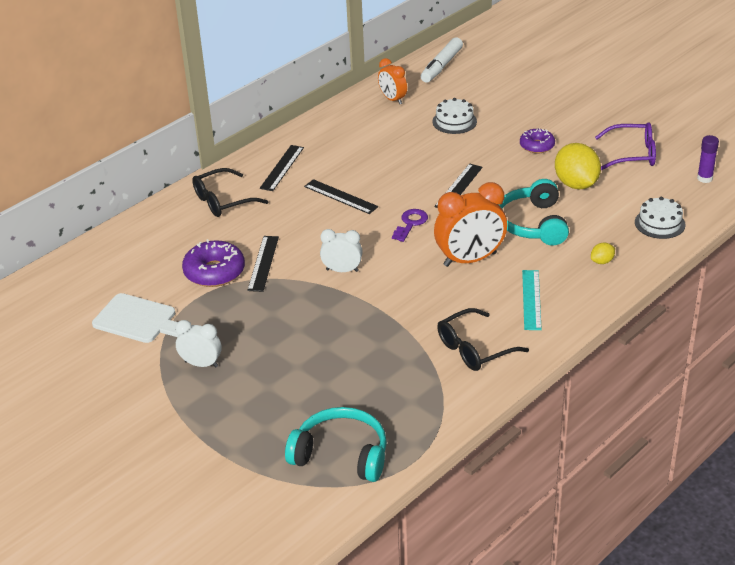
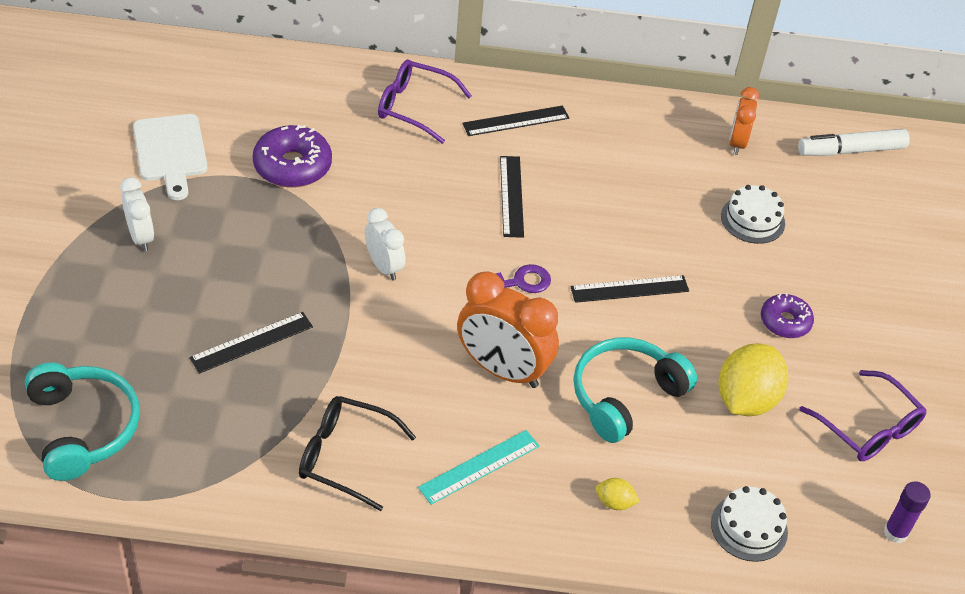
camera: 45 degrees right, 10 degrees up
black glasses [192,168,269,217] -> purple glasses [378,60,472,144]
black ruler [247,236,279,292] -> black ruler moved to [190,312,313,374]

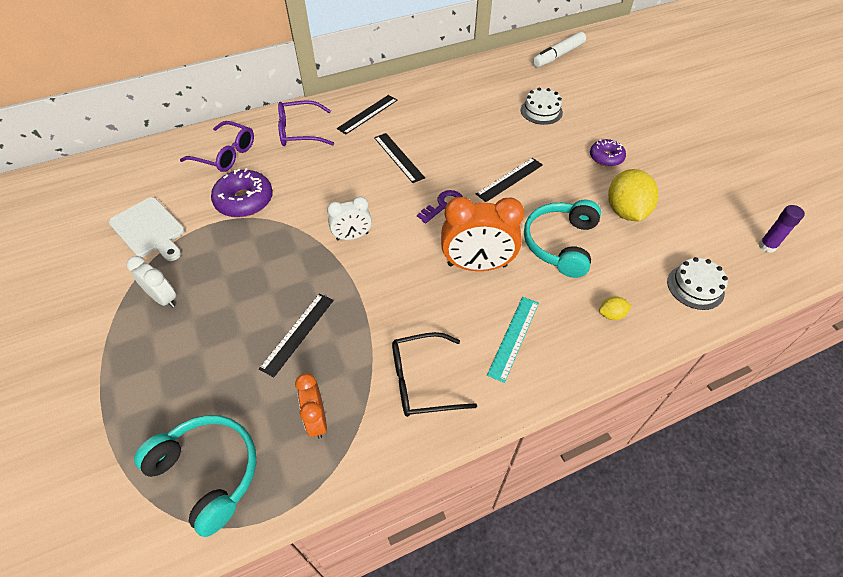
camera: 25 degrees left, 5 degrees up
white clock [365,208,406,281] -> white clock turned 135 degrees clockwise [327,196,372,240]
orange clock [729,87,760,155] -> orange clock moved to [295,373,327,439]
purple glasses [799,370,927,461] -> purple glasses moved to [180,121,254,172]

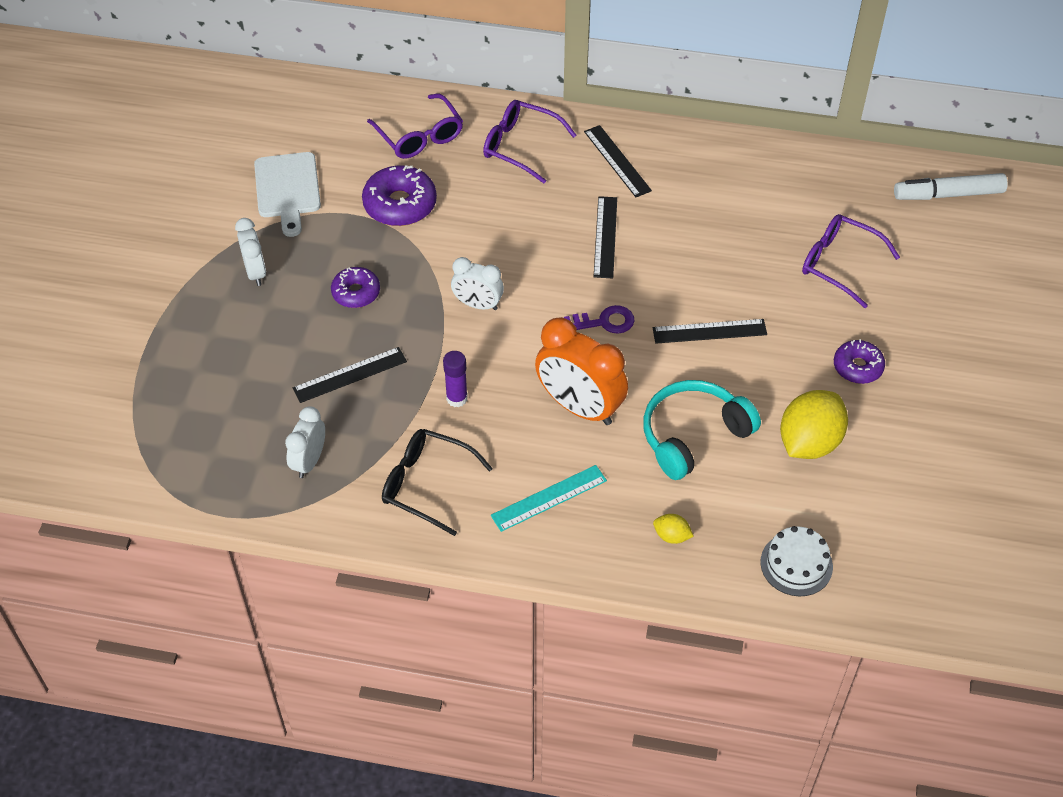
camera: 35 degrees right, 0 degrees up
turquoise headphones [134,415,256,537] -> none
orange clock [295,373,327,439] -> white clock [285,406,325,478]
black ruler [337,95,398,134] -> black ruler turned 75 degrees clockwise [584,125,652,197]
white cake [521,87,563,125] -> purple glasses [802,214,900,308]
purple glue stick [759,205,805,253] -> purple glue stick moved to [443,351,468,407]
none -> purple donut [331,267,380,308]

